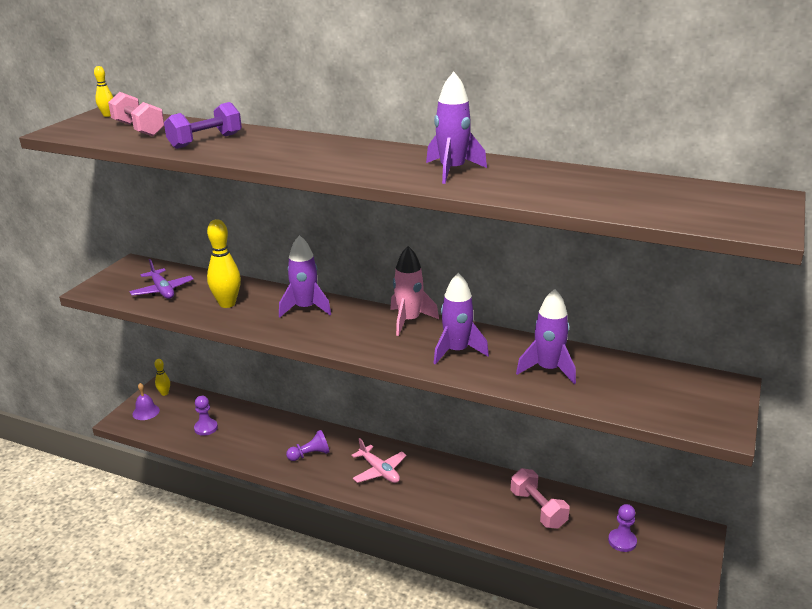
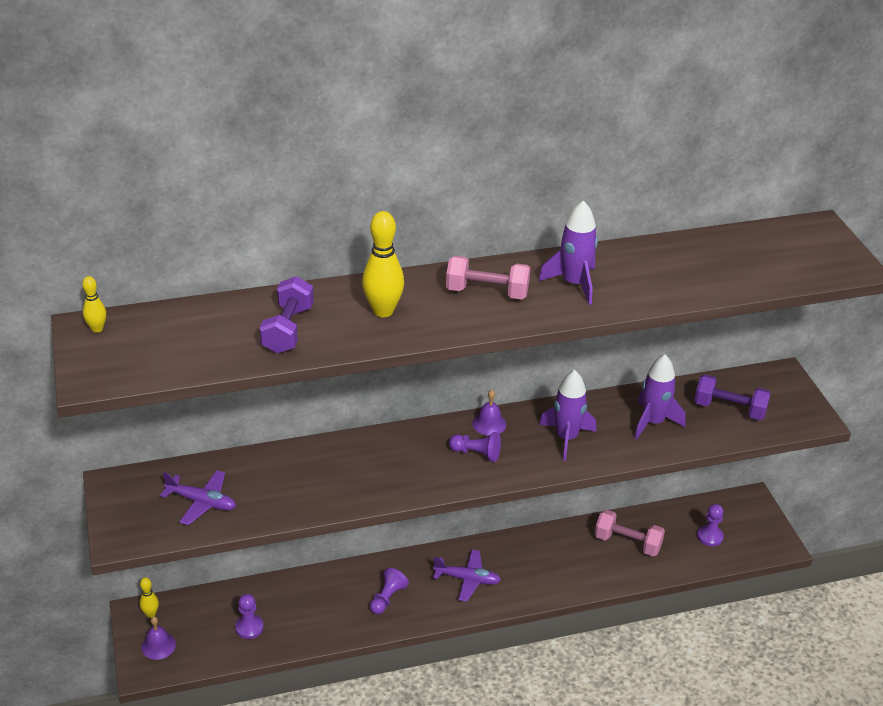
camera: 40 degrees left, 10 degrees up
pink dumbbell [108,92,164,136] -> pink dumbbell moved to [446,256,530,299]
yellow bowling pin [207,219,241,308] -> yellow bowling pin moved to [362,211,404,317]
purple rocket [279,235,331,318] -> none
pink plane [351,438,407,483] -> purple plane [433,549,501,602]
pink rocket [390,246,439,336] -> purple bell [472,390,506,436]
none -> purple pawn [449,432,501,462]
none -> purple dumbbell [694,374,771,420]

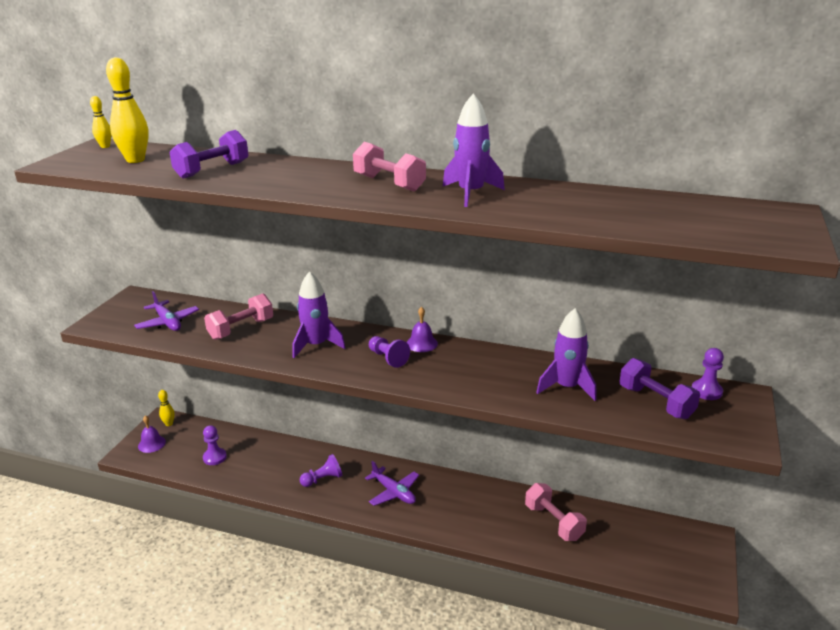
camera: 35 degrees right, 10 degrees down
yellow bowling pin [362,211,404,317] -> yellow bowling pin moved to [106,57,149,163]
purple rocket [539,370,596,461] -> purple rocket moved to [292,271,345,358]
purple pawn [697,504,724,546] -> purple pawn moved to [692,348,724,400]
none -> pink dumbbell [204,293,273,340]

